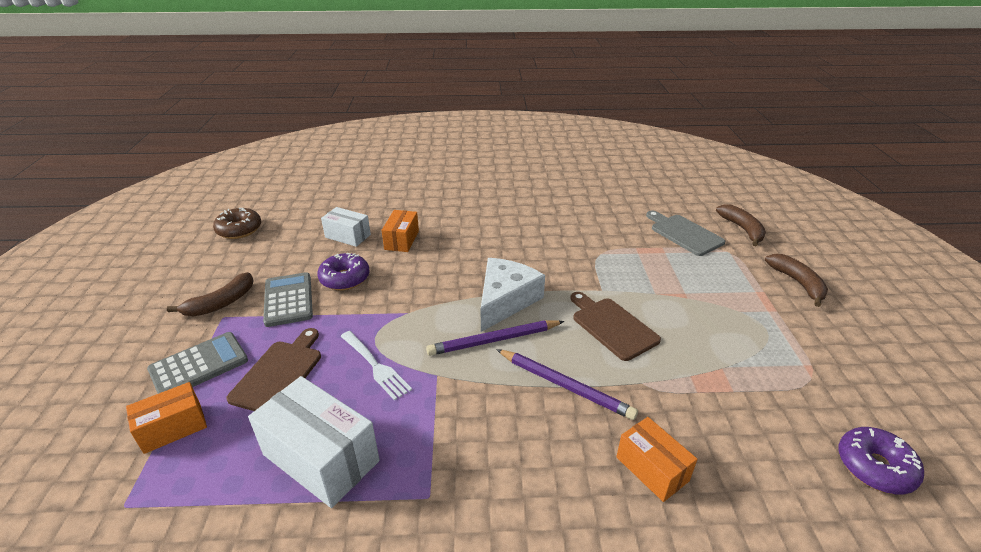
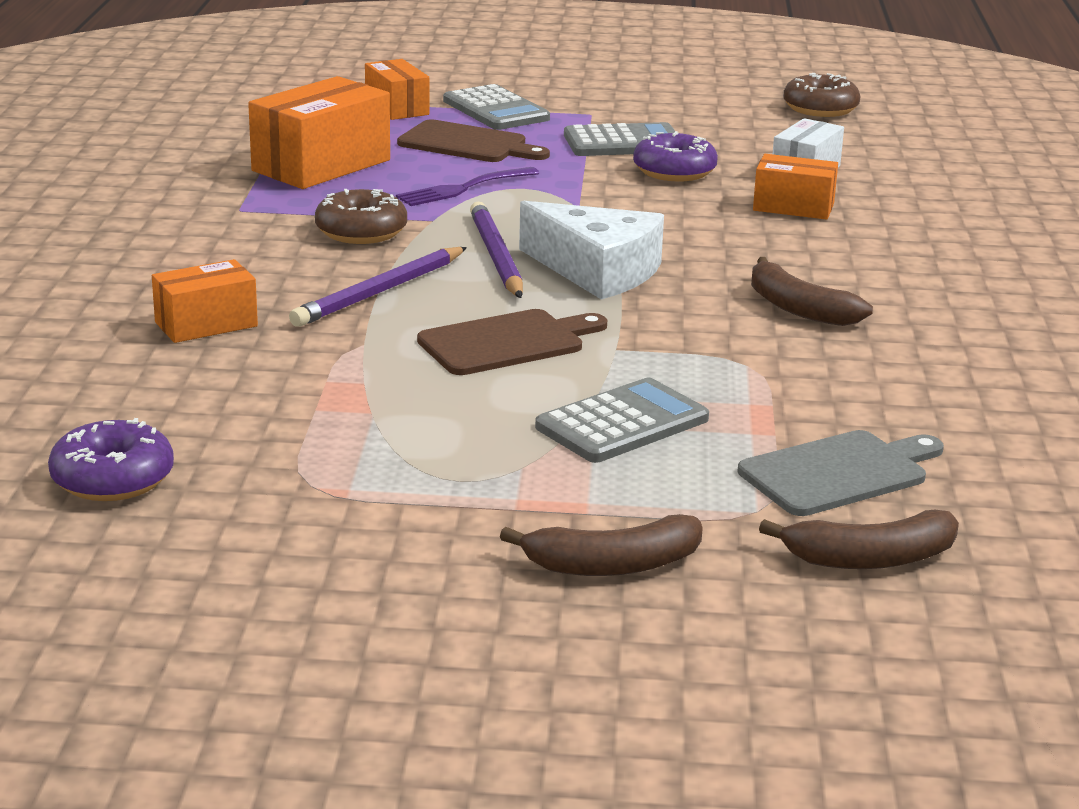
camera: 95 degrees right, 10 degrees down
brown banana [167,272,254,316] -> brown banana moved to [751,257,873,326]
white box [248,376,380,508] -> orange box [248,76,390,189]
white fork [341,331,412,401] -> purple fork [396,167,539,206]
none -> brown donut [315,189,407,244]
none -> grey calculator [535,378,709,463]

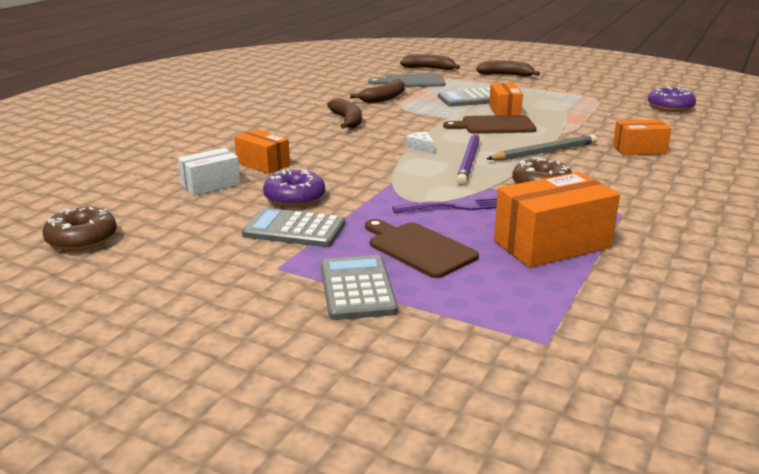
camera: 155 degrees left, 0 degrees up
purple pencil [289,247,467,327] -> grey pencil [486,134,597,161]
orange box [365,59,429,120] -> orange box moved to [489,83,523,115]
white cheese [519,201,664,299] -> white cheese [406,131,434,153], size x0.41
none -> brown banana [350,79,405,103]

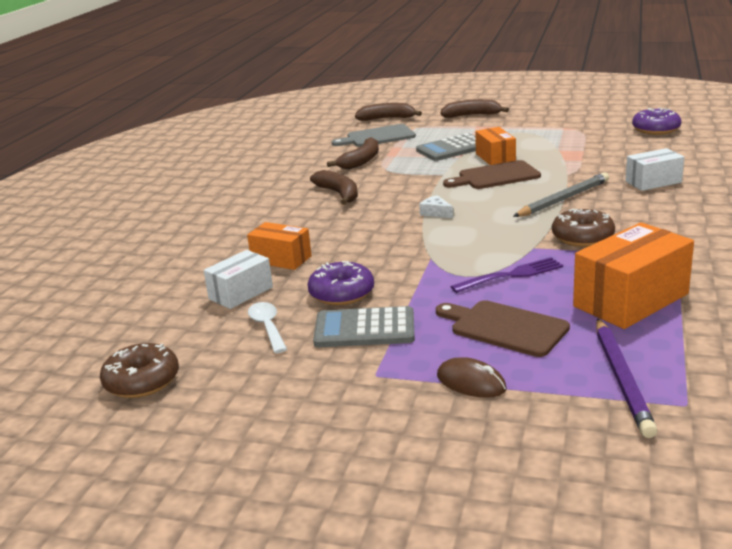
camera: 10 degrees left, 0 degrees up
grey calculator [321,255,398,320] -> brown mouse [437,357,507,398]
purple pencil [456,133,480,185] -> purple pencil moved to [596,318,658,438]
orange box [613,119,672,155] -> white box [625,148,684,191]
none -> white spoon [248,302,287,353]

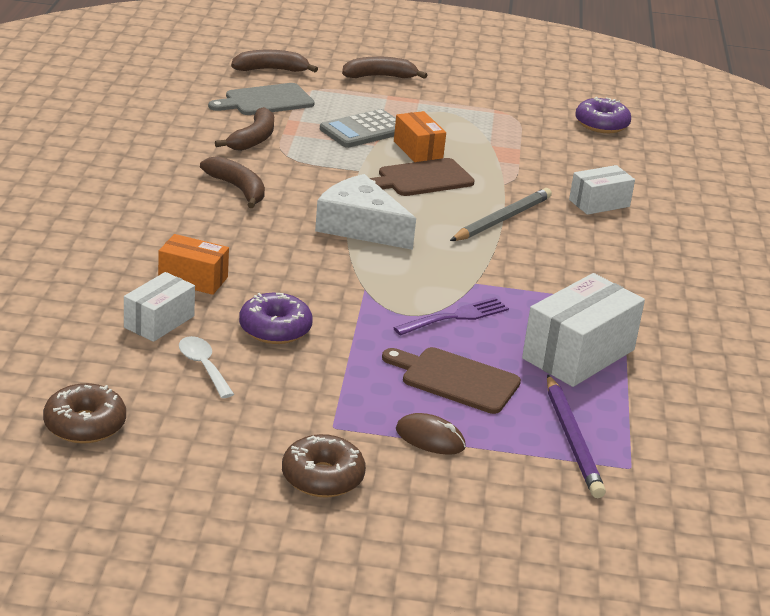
camera: 15 degrees left, 5 degrees up
grey calculator [313,306,415,347] -> none
white cheese [419,195,453,218] -> white cheese [315,174,416,250], size x2.46
brown donut [552,209,615,247] -> brown donut moved to [282,434,366,498]
orange box [573,222,694,329] -> white box [522,273,645,387]

